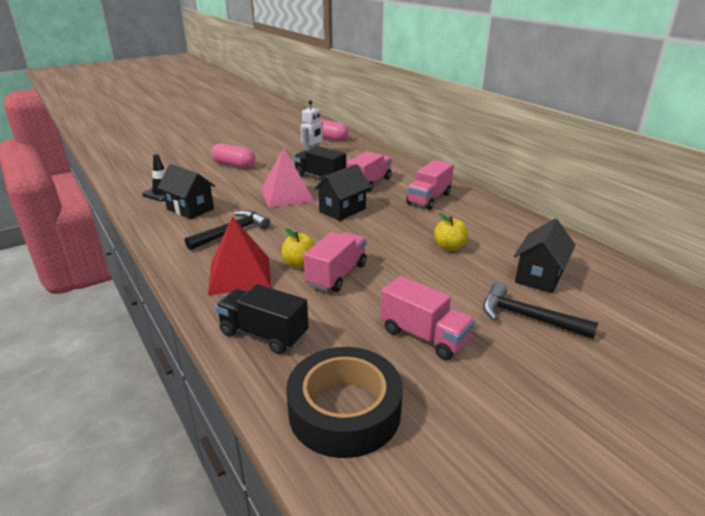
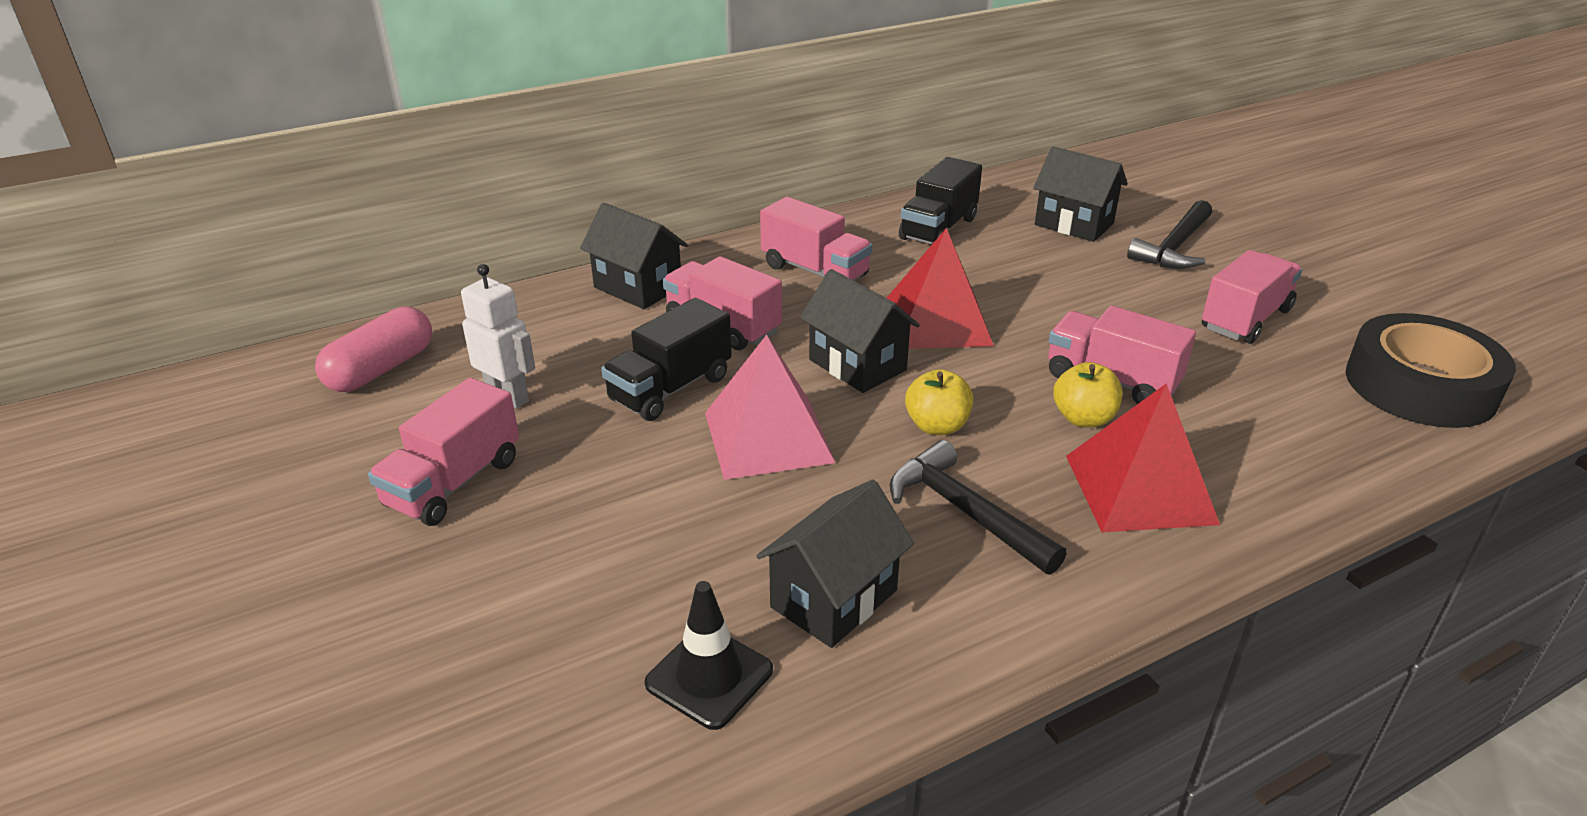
camera: 85 degrees left, 5 degrees up
pink capsule [211,143,256,168] -> none
black truck [215,284,309,354] -> black truck moved to [899,157,982,244]
yellow apple [434,213,469,251] -> yellow apple moved to [905,369,973,435]
none -> pink truck [368,378,519,526]
none -> black house [580,203,688,309]
none -> red pyramid [887,228,994,349]

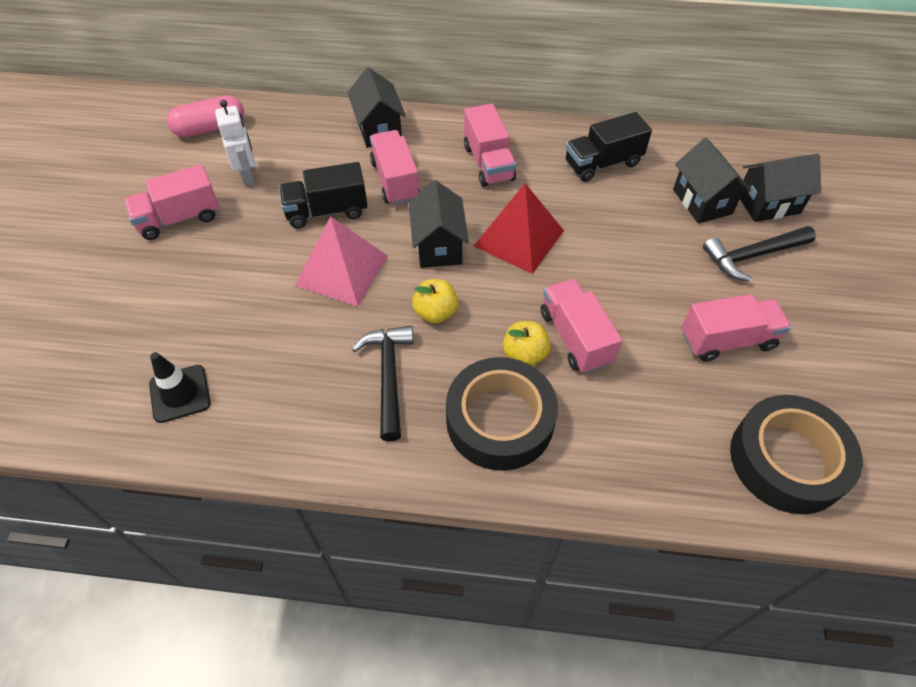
camera: 35 degrees right, 20 degrees up
black house [756,480,914,648] -> black house moved to [740,153,821,222]
red pyramid [1066,383,1220,532] -> black tape [446,357,558,471]

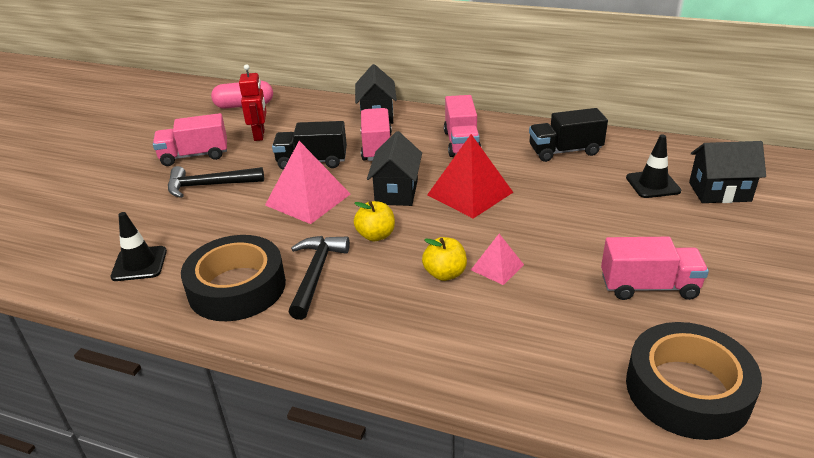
camera: 15 degrees right, 20 degrees down
white robot [215,100,255,186] -> red robot [239,64,267,141]
black tape [446,357,558,471] -> black tape moved to [181,235,286,321]
pink truck [541,279,622,374] -> pink pyramid [471,234,524,285]
black house [673,138,751,223] -> black traffic cone [626,135,681,198]
black hammer [703,226,816,282] -> black hammer moved to [168,166,264,198]

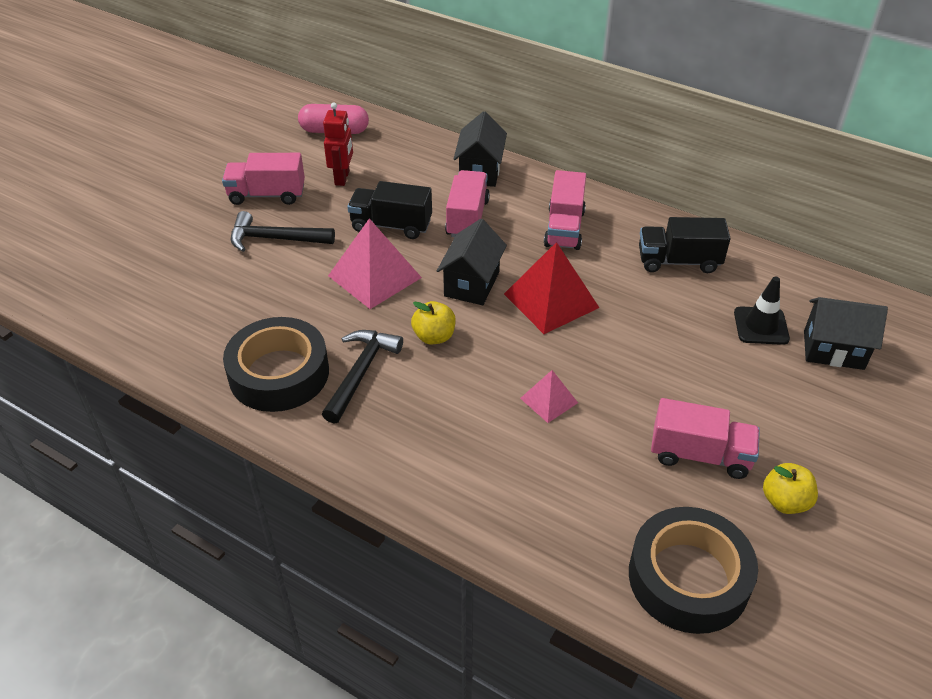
camera: 10 degrees right, 10 degrees up
black traffic cone [110,212,167,281] -> none
yellow apple [422,237,467,281] -> yellow apple moved to [763,463,818,514]

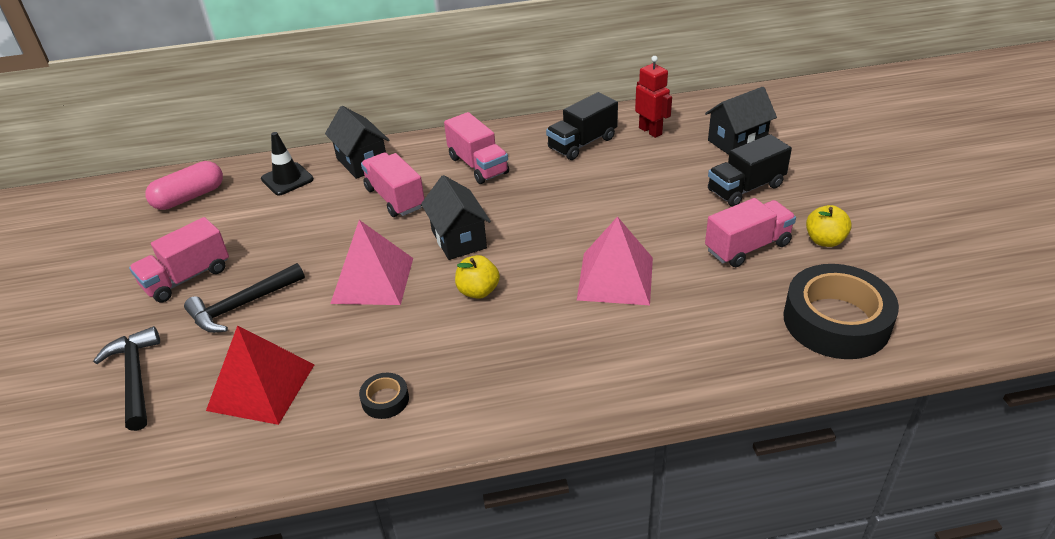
camera: 40 degrees left, 5 degrees down
black tape [223,317,329,412] -> black tape [359,373,409,419], size x0.43
black hammer [322,330,403,424] -> black hammer moved to [93,326,160,431]
red robot [323,102,353,186] -> red robot moved to [635,56,672,138]
black truck [347,181,432,239] -> black truck moved to [708,134,792,206]
red pyramid [504,242,599,334] -> red pyramid moved to [206,325,315,425]
pink pyramid [520,370,578,423] -> pink pyramid [577,216,653,305], size x1.84
black traffic cone [734,276,790,345] -> black traffic cone moved to [261,132,314,196]

